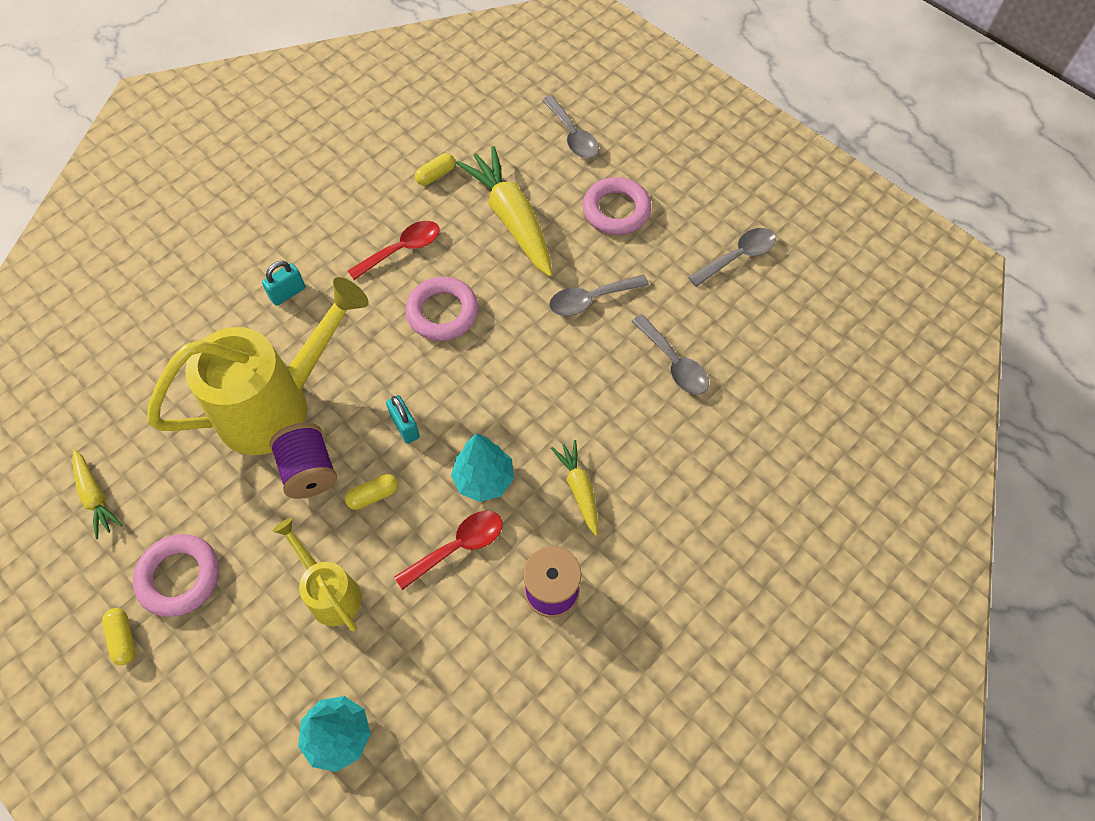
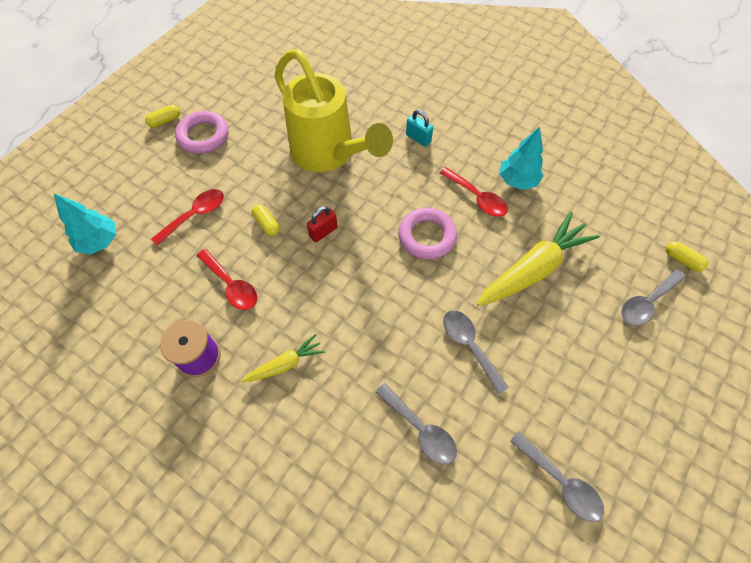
camera: 80 degrees right, 0 degrees up
yellow carrot [72,450,122,539] -> none
purple spool [269,423,337,499] -> none
yellow watering can [273,518,362,632] -> red spoon [151,189,224,246]
turquoise padlock [386,395,420,444] -> red padlock [307,206,338,243]
yellow capsule [415,153,455,185] -> yellow capsule moved to [666,241,709,272]
turquoise tree [451,433,514,502] -> turquoise tree moved to [499,127,543,190]
pink ring [583,177,651,235] -> none
grey spoon [631,315,709,395] -> grey spoon turned 90 degrees counterclockwise [375,383,457,464]

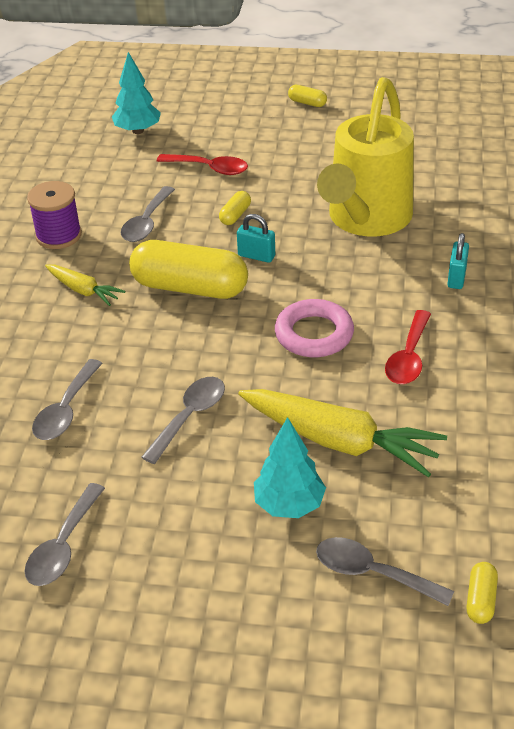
camera: 65 degrees right, 20 degrees down
pink ring [175,111,228,154] -> none
red spoon [197,249,257,310] -> grey spoon [121,186,175,242]
red padlock [307,206,338,243] -> turquoise padlock [237,214,275,263]
turquoise tree [499,127,543,190] -> turquoise tree moved to [254,417,326,518]
none -> yellow capsule [129,240,248,299]

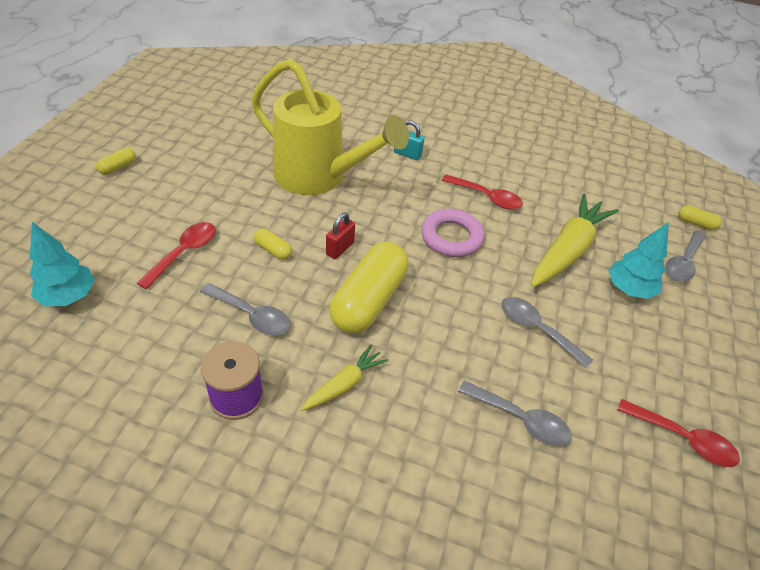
camera: 85 degrees left, 5 degrees up
grey spoon [25,483,105,586] -> red spoon [617,399,740,467]
turquoise padlock [237,214,275,263] -> red padlock [326,212,355,259]

